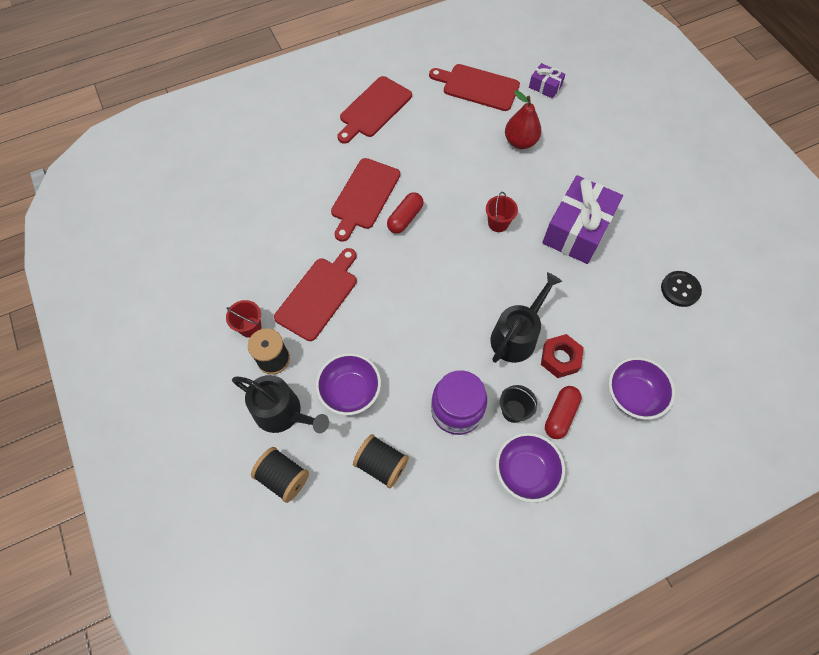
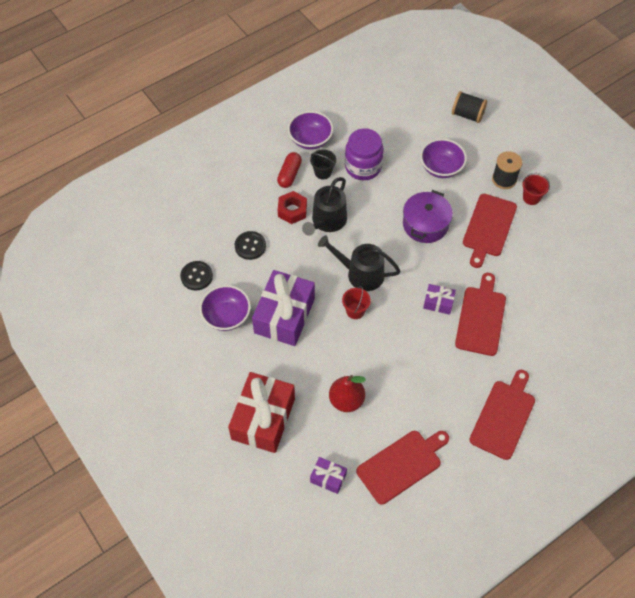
camera: 170 degrees right, 5 degrees down
black watering can [232,375,329,433] -> black watering can moved to [318,235,400,291]
black spool [353,434,409,488] -> none
red capsule [387,192,424,234] -> purple gift [423,284,456,315]
red cutting board [429,64,520,111] -> red cutting board turned 45 degrees counterclockwise [356,431,449,504]
purple bowl [609,357,675,420] -> purple bowl moved to [199,285,251,331]
none -> red gift [228,372,295,453]
none -> black button [235,231,266,260]
none -> purple pot [403,190,453,243]

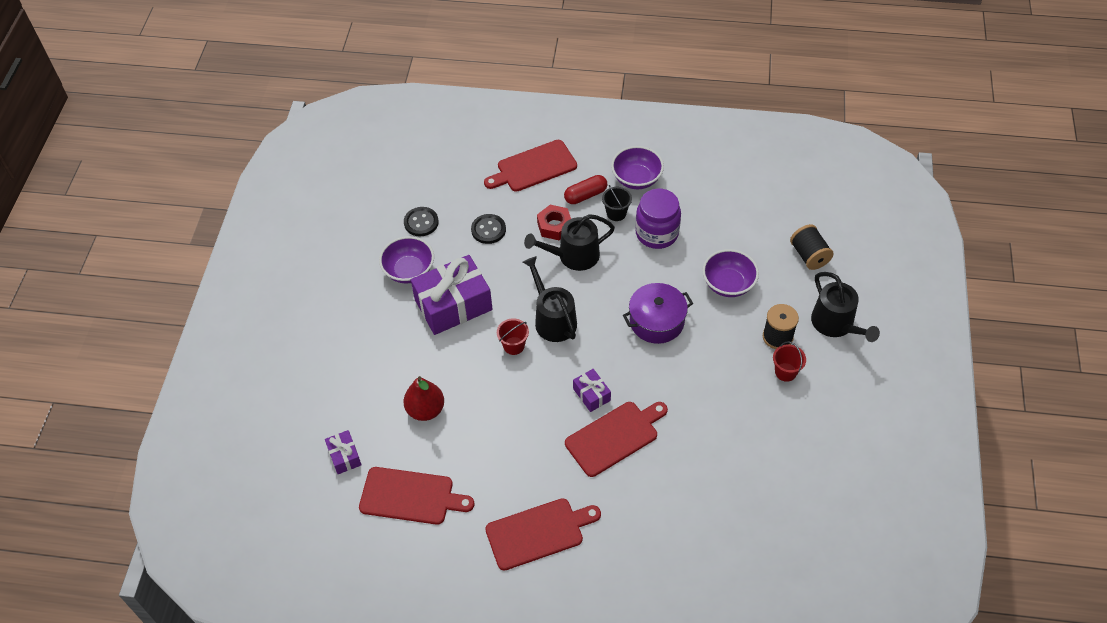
camera: 45 degrees right, 5 degrees down
red gift [228,372,295,453] -> none
red cutting board [463,194,517,268] -> red cutting board moved to [484,140,577,192]
none -> black watering can [811,272,880,342]

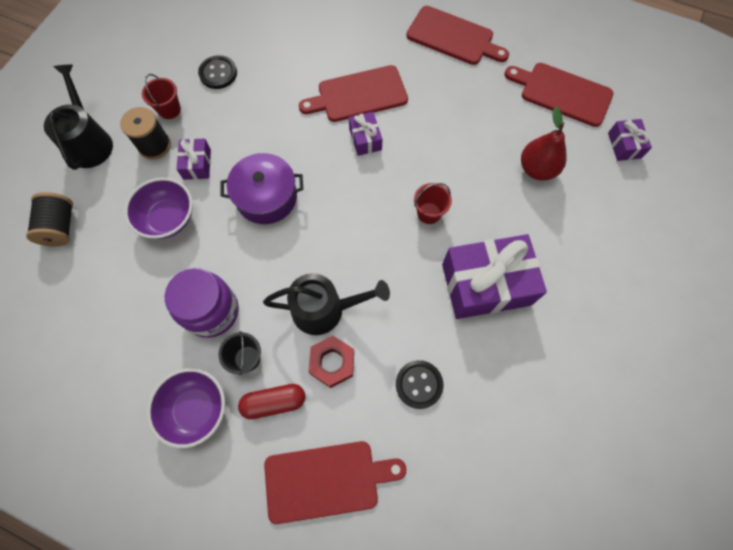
camera: 165 degrees left, 15 degrees up
purple bowl [379,236,434,283] -> none
black button [404,207,439,237] -> black button moved to [198,55,237,89]
red cutting board [485,498,601,571] -> red cutting board turned 150 degrees counterclockwise [406,6,509,65]
black watering can [523,256,577,342] -> none
none -> purple gift [177,138,211,180]

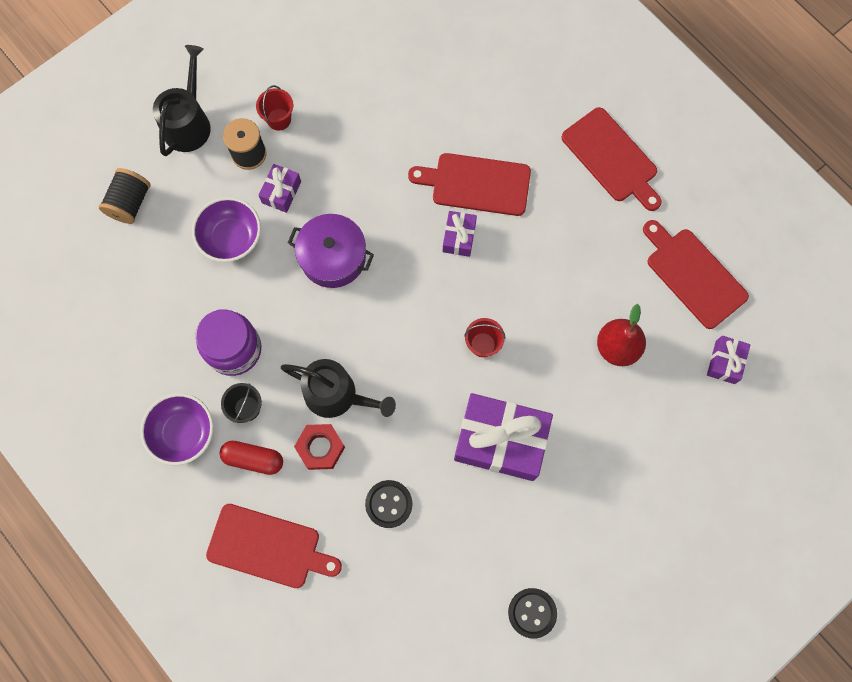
camera: 25 degrees right, 5 degrees up
black button [198,55,237,89] -> black button moved to [508,588,557,639]

